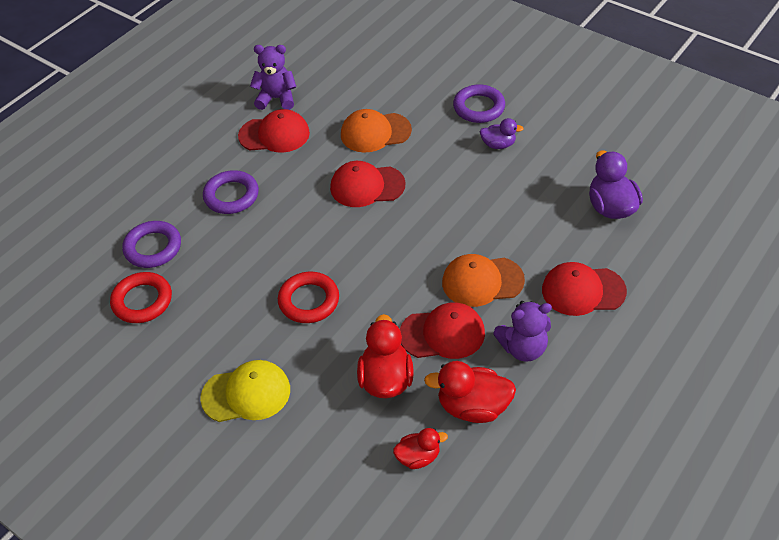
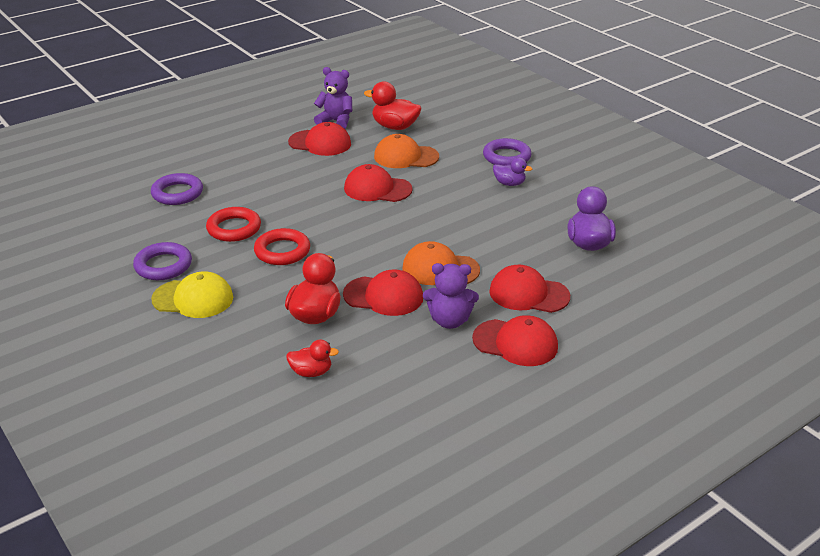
camera: 15 degrees right, 15 degrees down
red ring [110,272,172,323] -> red ring moved to [206,207,261,242]
purple ring [203,170,259,214] -> purple ring moved to [133,242,192,280]
red duck [424,361,516,423] -> red duck moved to [364,81,421,130]
none -> red cap [472,315,558,366]

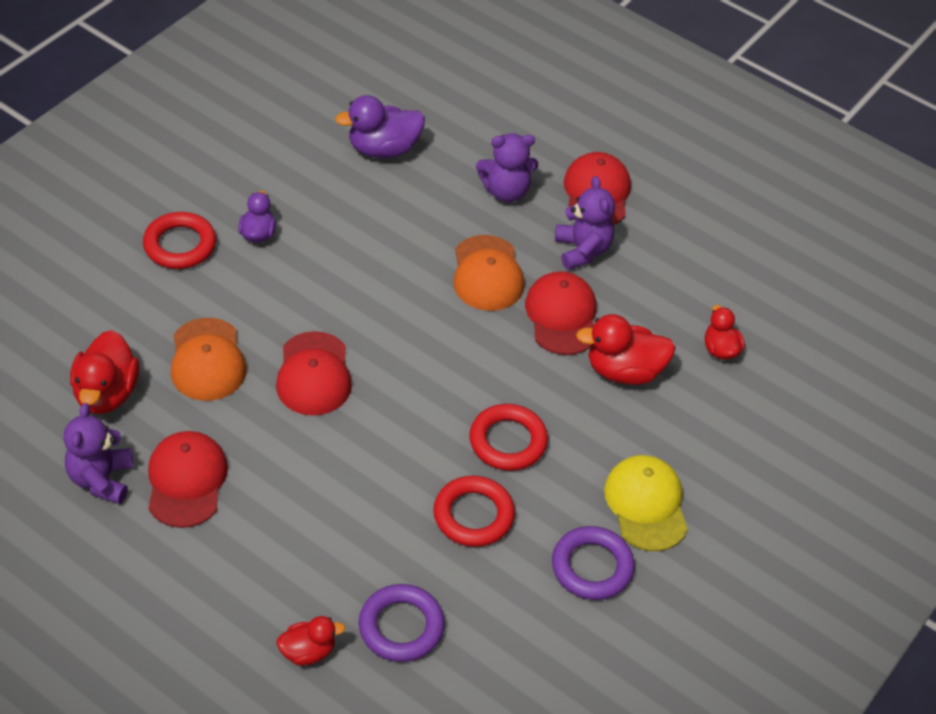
camera: 110 degrees left, 15 degrees up
purple ring [483,138,532,165] -> red ring [143,212,216,269]
red cap [489,265,570,313] -> purple teddy bear [476,133,538,202]
none -> red duck [276,616,345,666]

